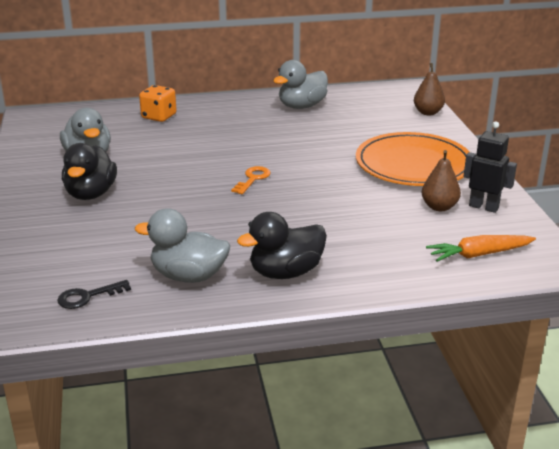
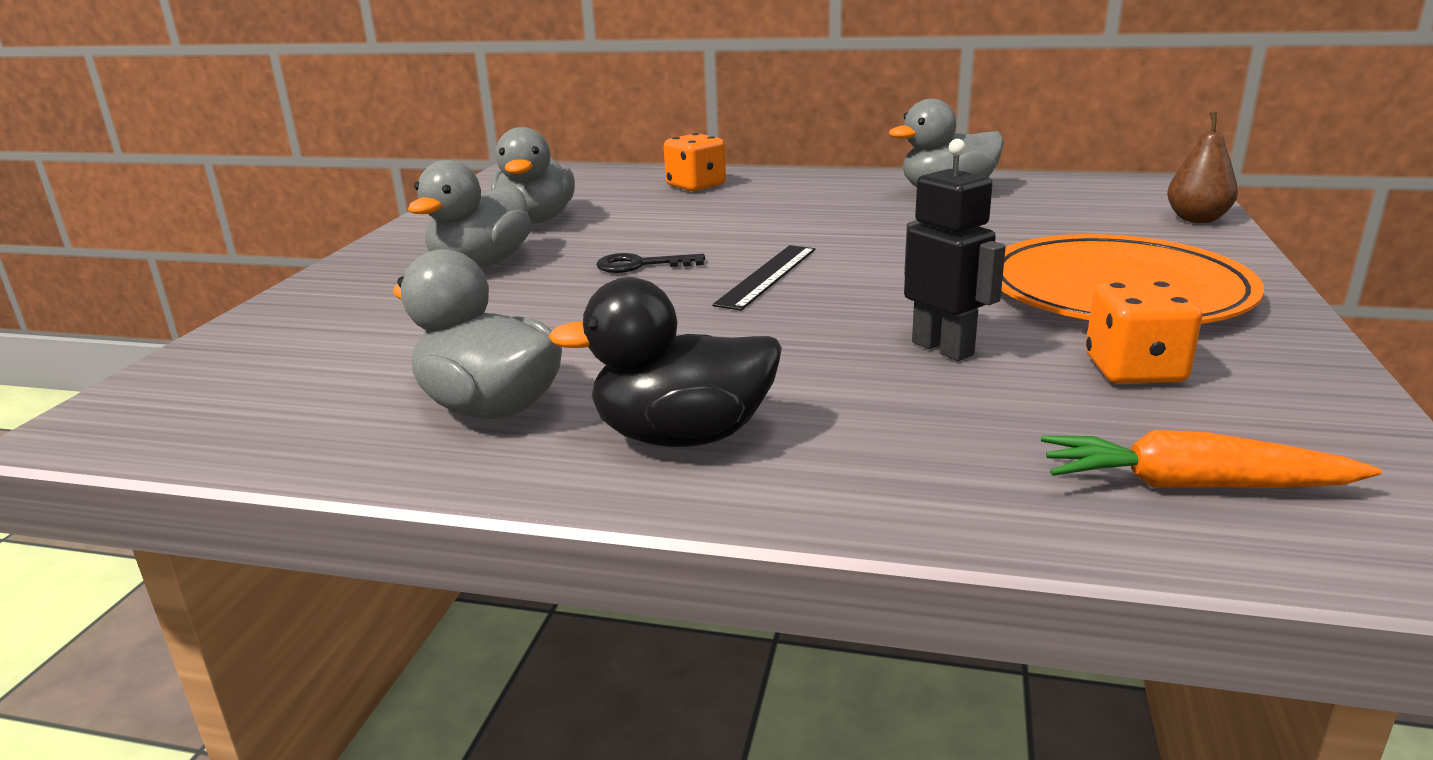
camera: 25 degrees right, 5 degrees down
black key [57,280,131,309] -> black key moved to [596,253,705,273]
black duck [62,143,117,200] -> grey duck [408,160,532,268]
orange key [231,166,270,194] -> black ruler [712,245,815,311]
brown pear [422,150,461,211] -> orange dice [1086,281,1202,384]
black robot [464,121,517,213] -> black robot moved to [904,139,1006,361]

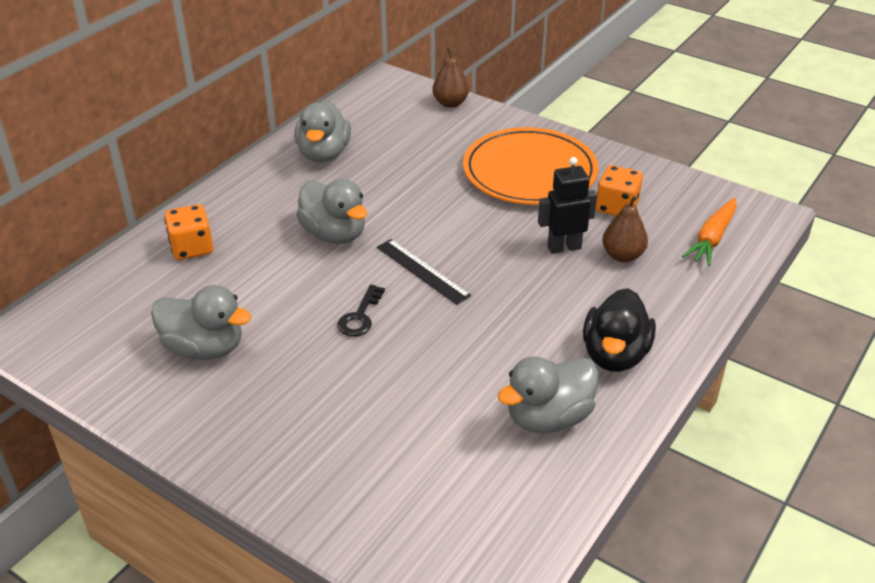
camera: 70 degrees left, 15 degrees up
grey duck [408,160,532,268] -> grey duck moved to [296,179,367,244]
none -> brown pear [602,195,648,262]

